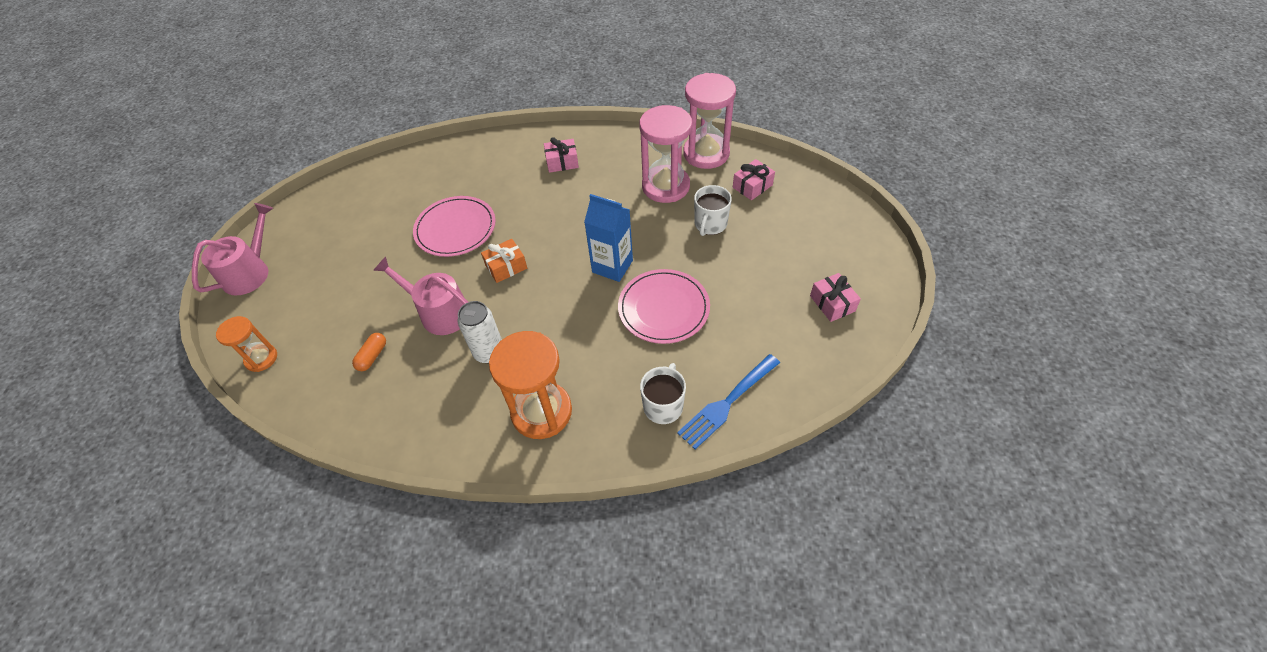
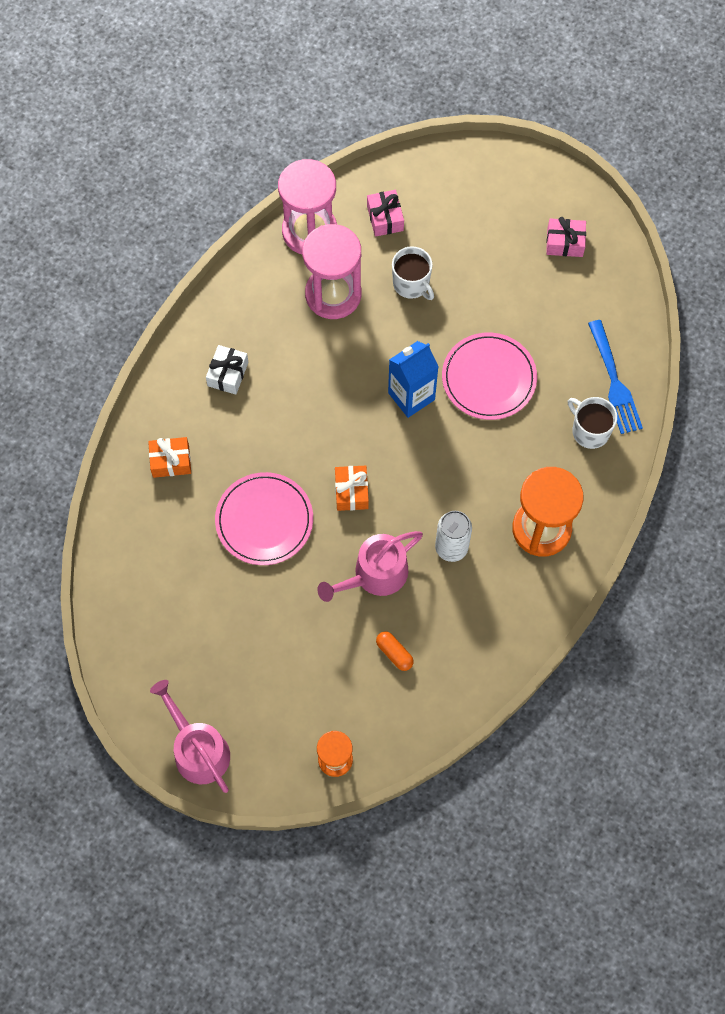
camera: 65 degrees left, 15 degrees up
pink gift [544,137,579,173] -> white gift [206,345,248,395]
none -> orange gift [148,437,191,478]

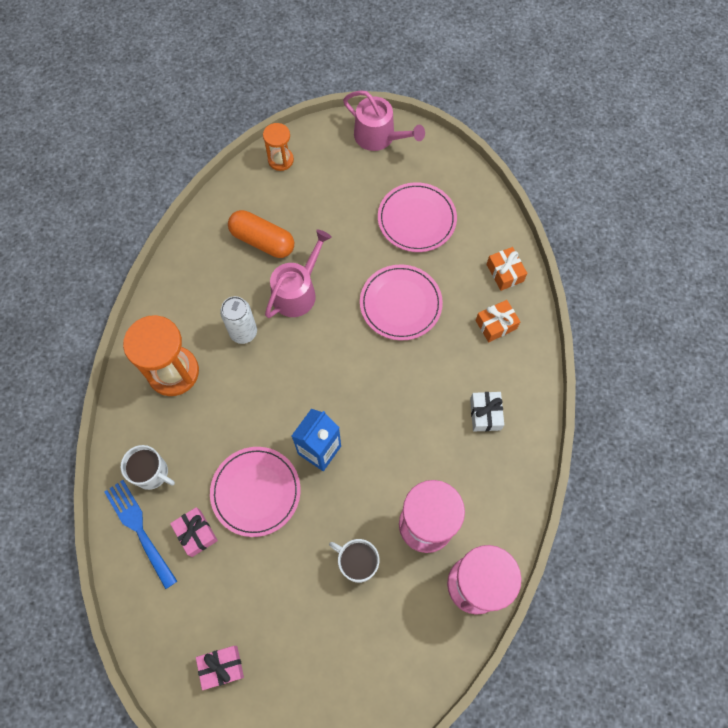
camera: 160 degrees right, 0 degrees up
orange gift [335,466,369,511] -> orange gift moved to [486,247,527,291]
pink gift [367,190,404,237] -> pink gift moved to [170,507,218,557]
orange capsule [376,632,414,671] -> orange capsule [228,210,294,258], size x1.93
none -> pink plate [378,182,457,252]

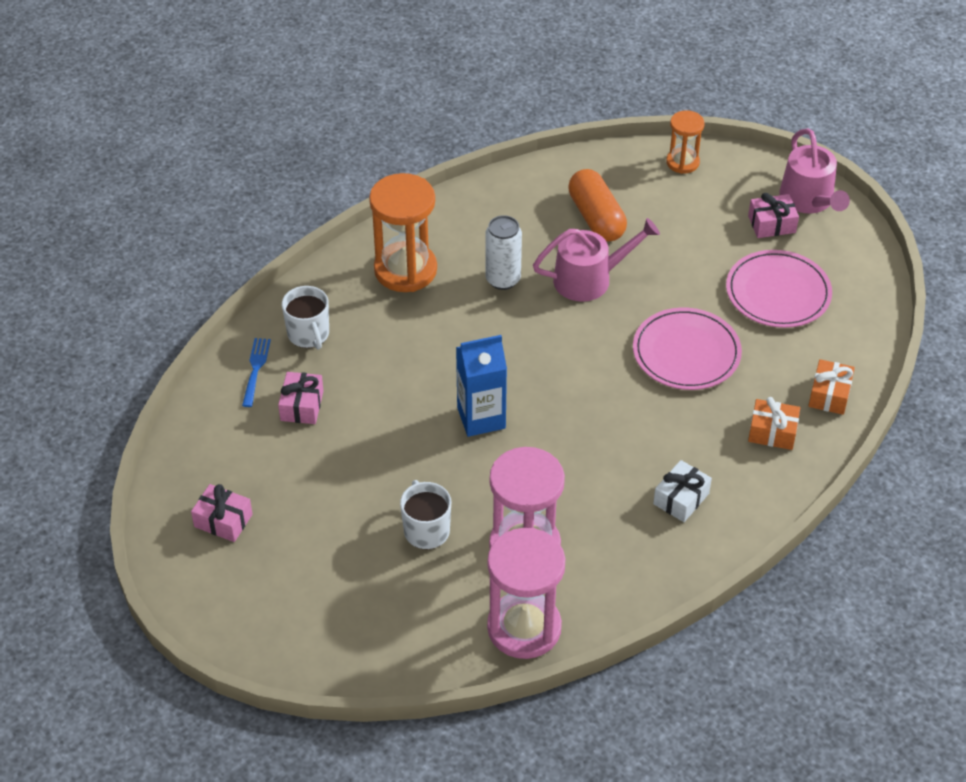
camera: 40 degrees right, 20 degrees down
blue fork [104,480,177,589] -> blue fork [242,338,271,407], size x0.63
pink plate [210,447,301,537] -> none
none -> pink gift [748,193,799,238]

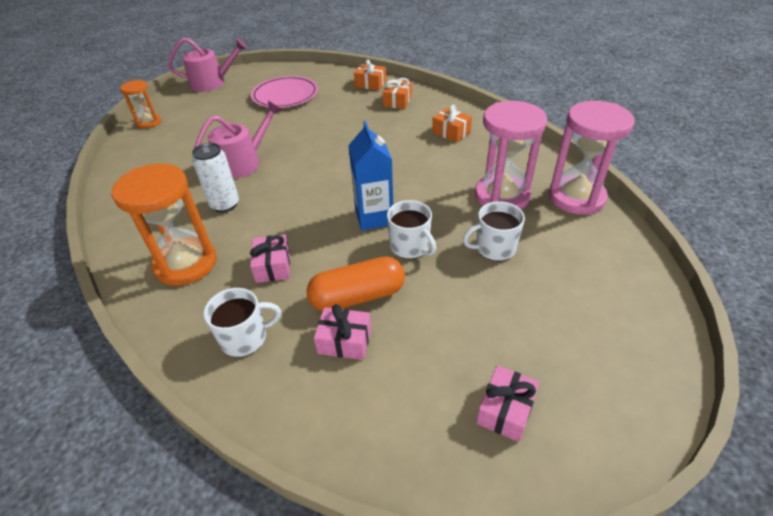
camera: 85 degrees left, 5 degrees down
blue fork [242,338,271,407] -> none
pink watering can [533,218,660,302] -> pink watering can turned 60 degrees clockwise [194,101,282,179]
orange capsule [568,169,627,242] -> orange capsule moved to [306,256,405,311]
pink plate [633,308,742,390] -> none
white gift [653,460,712,522] -> orange gift [432,105,472,142]
pink gift [748,193,799,238] -> pink gift moved to [250,234,290,283]
none -> white mug [387,200,436,259]

